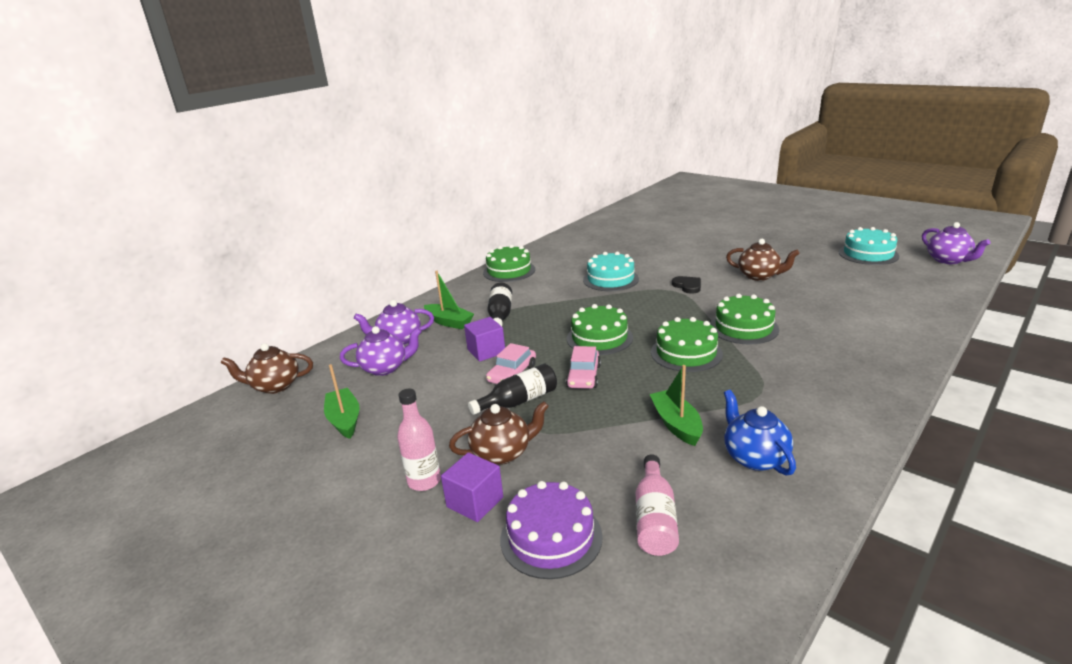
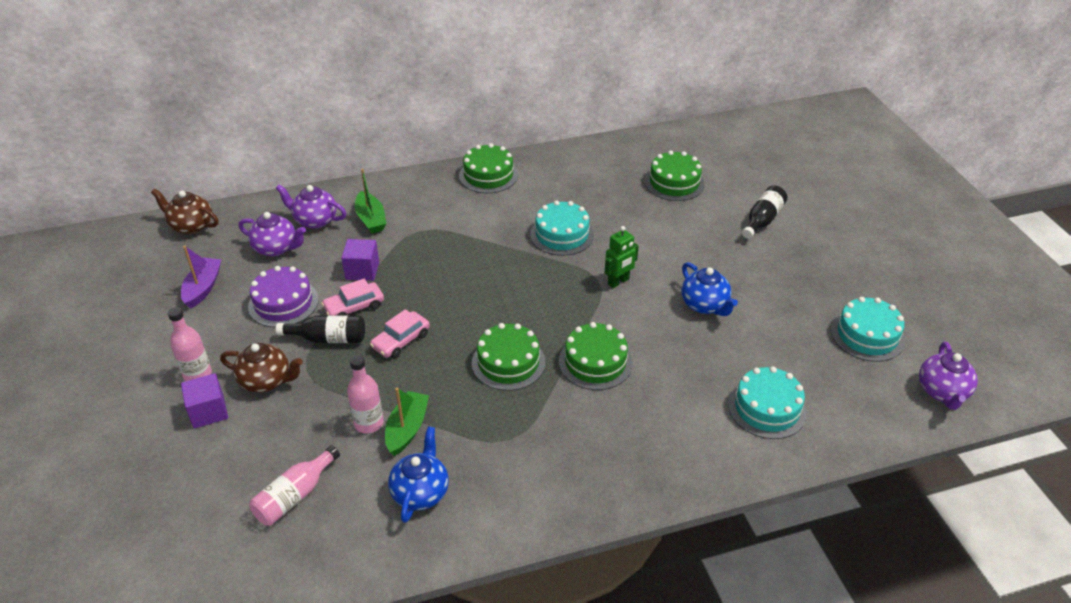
camera: 30 degrees right, 15 degrees up
green boat [324,364,360,439] -> purple boat [181,246,222,308]
black bottle [487,283,512,326] -> black bottle moved to [742,185,787,239]
purple cake [500,481,603,579] -> purple cake moved to [248,266,319,328]
green cake [567,304,633,355] -> green cake moved to [645,150,705,201]
black heart [672,276,701,294] -> green robot [605,226,639,288]
brown teapot [726,239,800,281] -> blue teapot [681,262,738,316]
none -> pink bottle [347,355,384,434]
none -> turquoise cake [728,366,807,439]

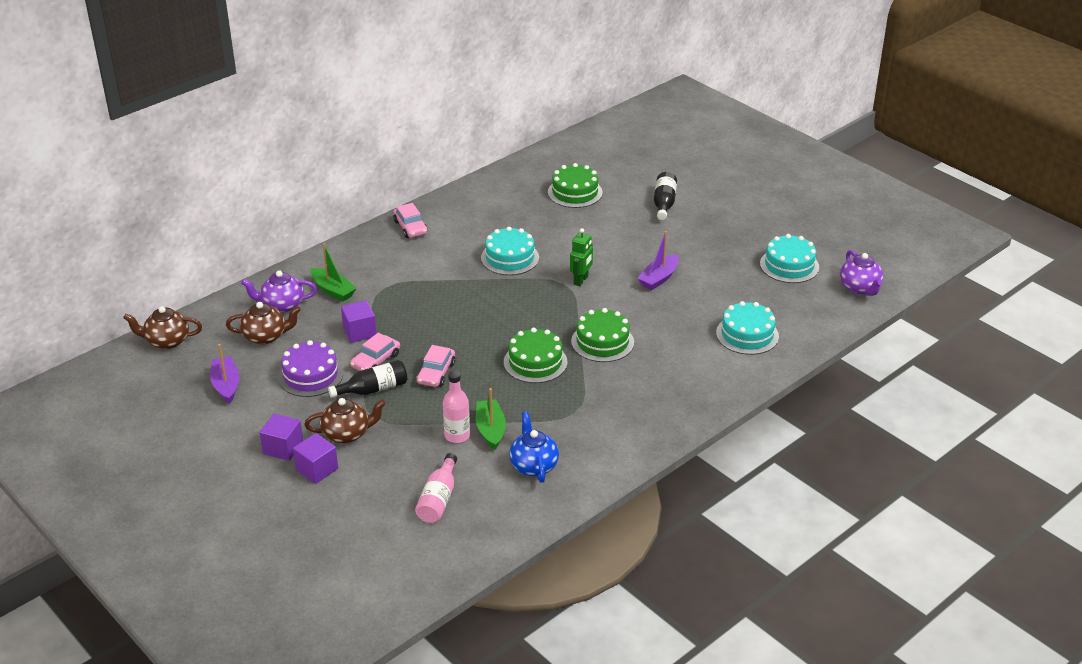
camera: 25 degrees left, 5 degrees down
pink bottle [168,307,212,381] -> purple cube [260,413,303,461]
purple teapot [239,212,306,256] -> brown teapot [226,302,301,345]
green cake [459,143,518,193] -> pink car [393,203,428,238]
blue teapot [681,262,738,316] -> purple boat [637,231,679,290]

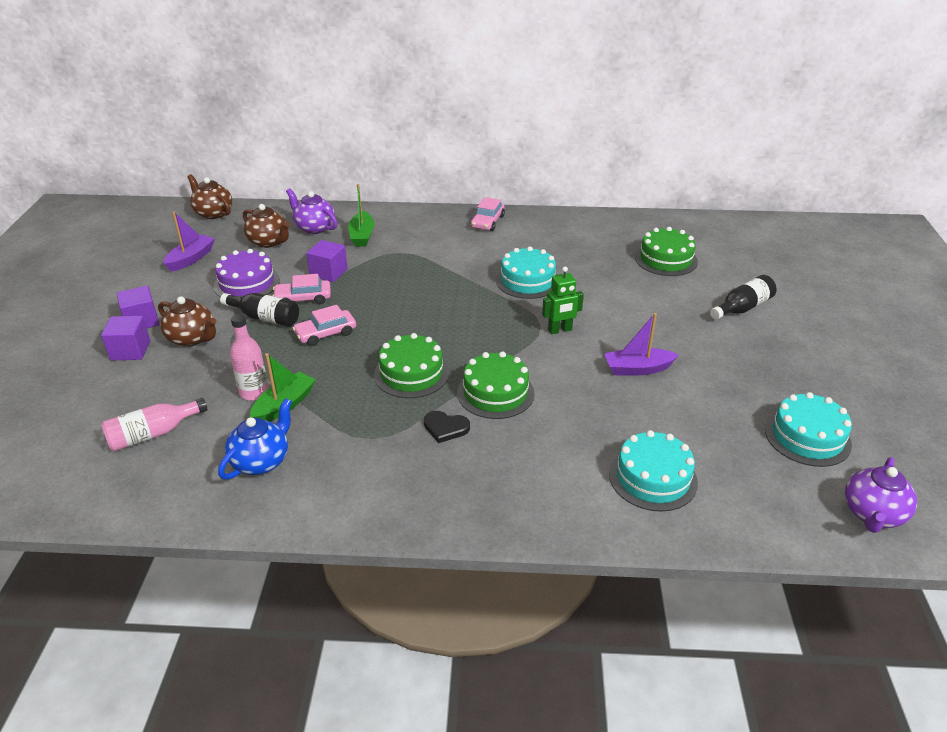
camera: 45 degrees right, 0 degrees up
none -> black heart [424,411,470,443]

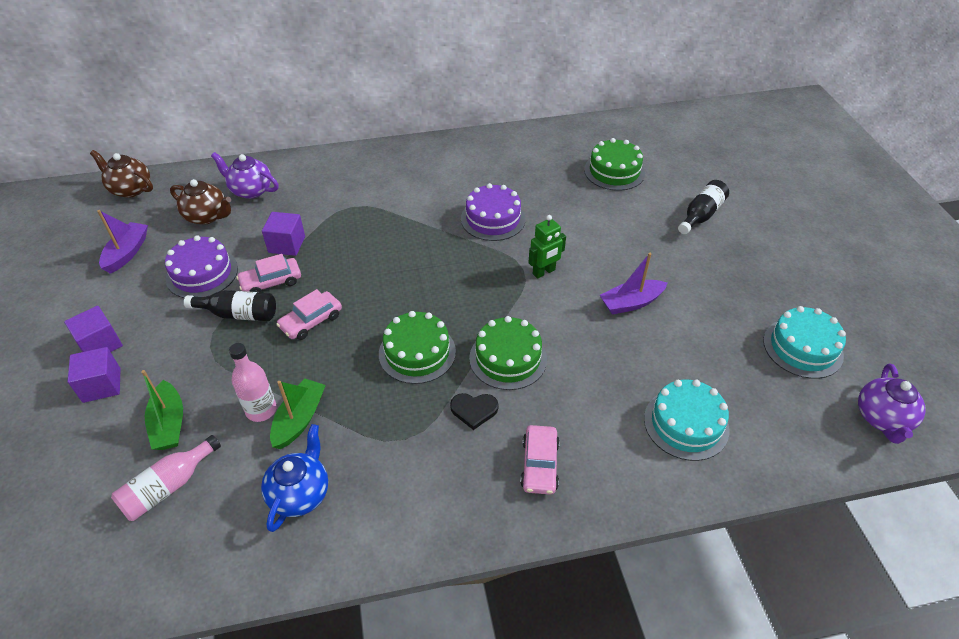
camera: 15 degrees left, 10 degrees up
brown teapot [158,296,216,347] -> none
green boat [348,184,374,247] -> green boat moved to [141,370,183,450]
pink car [471,197,505,231] -> pink car moved to [520,425,560,495]
turquoise cake [496,246,557,299] -> purple cake [461,183,526,241]

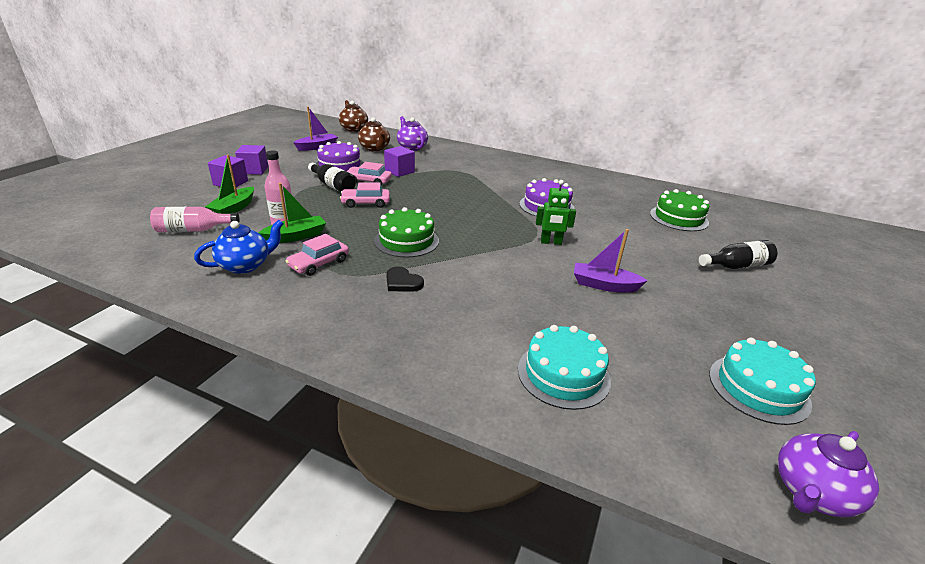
camera: 35 degrees right, 15 degrees down
green cake [469,316,547,390] -> none
pink car [520,425,560,495] -> pink car moved to [285,234,349,276]

